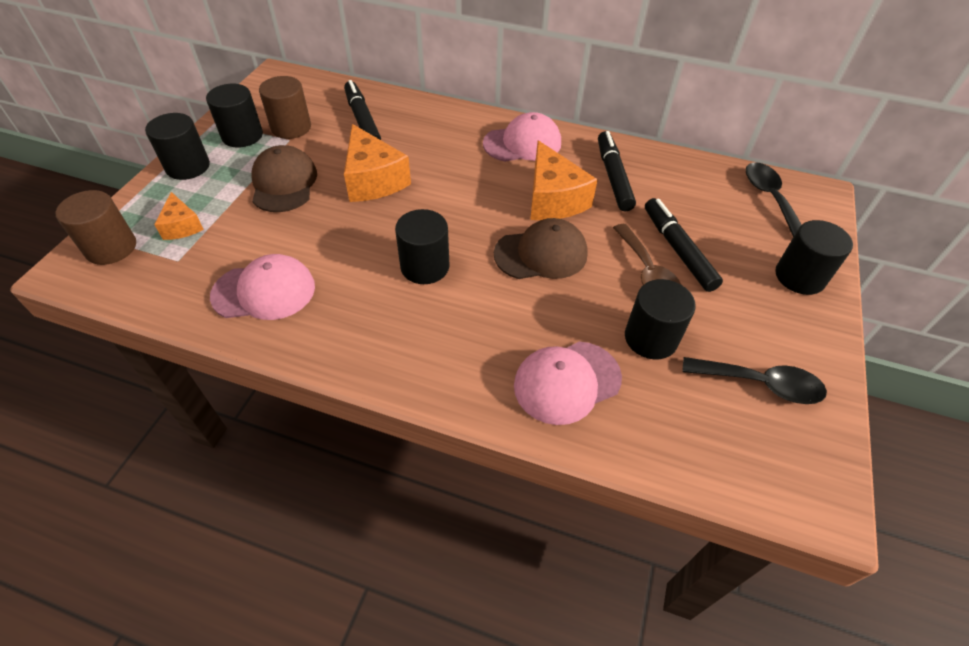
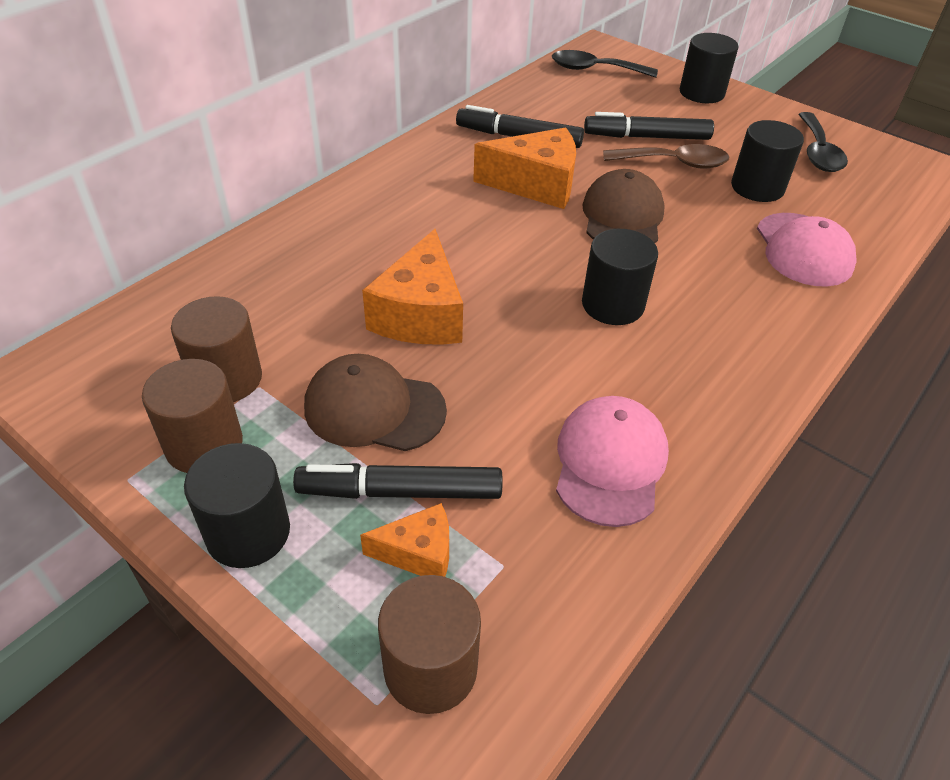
camera: 70 degrees left, 5 degrees down
black cylinder [206,84,263,148] -> brown cylinder [142,359,243,473]
black marker [344,80,381,140] -> black marker moved to [293,463,502,499]
orange cheese [344,124,411,202] -> orange cheese turned 105 degrees clockwise [362,229,463,345]
pink cap [483,112,561,162] -> none
black spoon [682,357,827,404] -> black spoon turned 150 degrees clockwise [799,112,848,172]

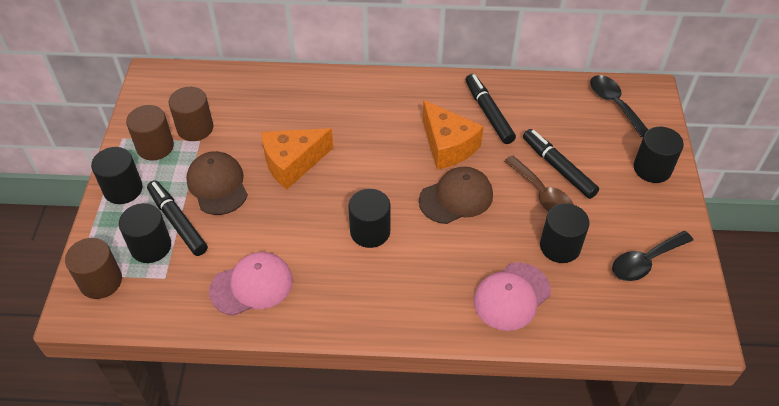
camera: 55 degrees right, 5 degrees up
orange cheese [360,503,449,577] -> black cylinder [119,203,171,263]

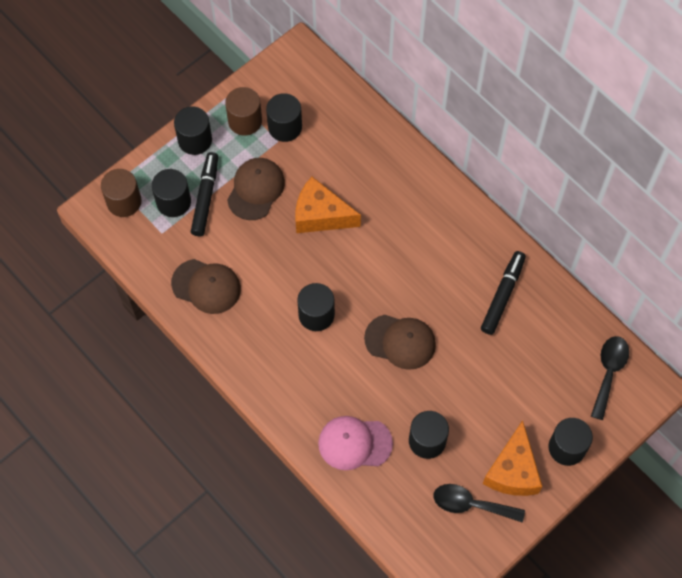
camera: 45 degrees right, 15 degrees up
brown cylinder [169,87,213,141] -> black cylinder [266,93,302,142]
pink cap [209,252,293,316] -> brown cap [171,259,241,314]
orange cheese [423,100,484,169] -> orange cheese moved to [483,420,542,496]
brown spoon [504,156,574,212] -> none
black marker [523,129,599,199] -> none

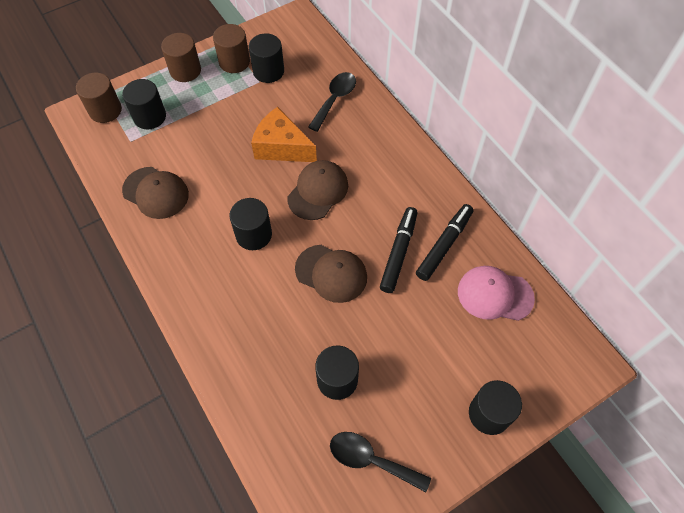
camera: 10 degrees right, 5 degrees down
black cylinder [174,106,212,155] -> brown cylinder [161,33,201,82]
black marker [191,152,218,236] -> black marker moved to [380,207,417,293]
brown cap [227,158,285,220] -> brown cap moved to [287,160,348,220]
pink cap [318,416,393,470] -> pink cap moved to [458,266,535,321]
orange cheese [483,420,542,496] -> none
black spoon [591,336,629,420] -> black spoon moved to [308,72,356,132]

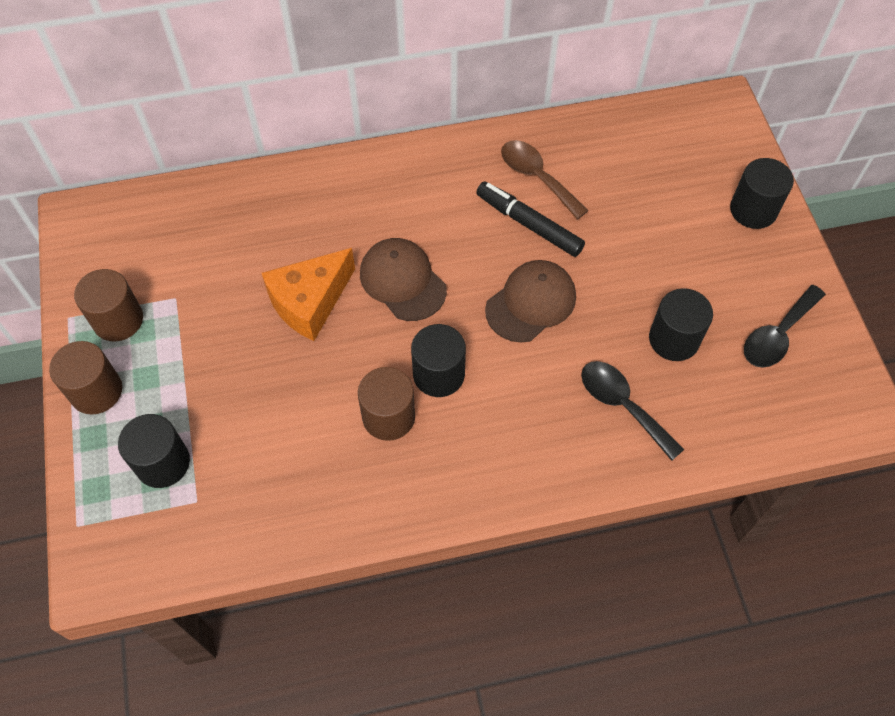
camera: 70 degrees left, 0 degrees up
brown cylinder [76,73,122,123] -> brown cylinder moved to [358,367,415,441]
brown cap [122,167,189,219] -> none
black cylinder [249,33,284,83] -> none
black spoon [308,72,356,132] -> black spoon moved to [581,361,684,461]
black marker [416,204,473,281] -> brown spoon [501,140,588,219]
pink cap [458,266,535,321] -> none

